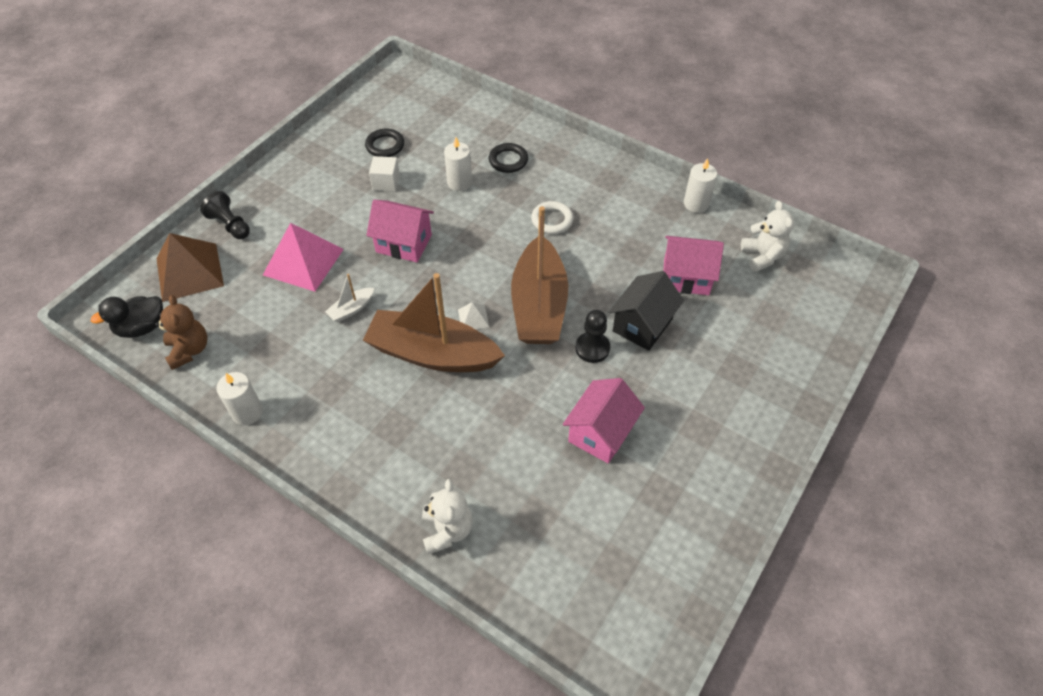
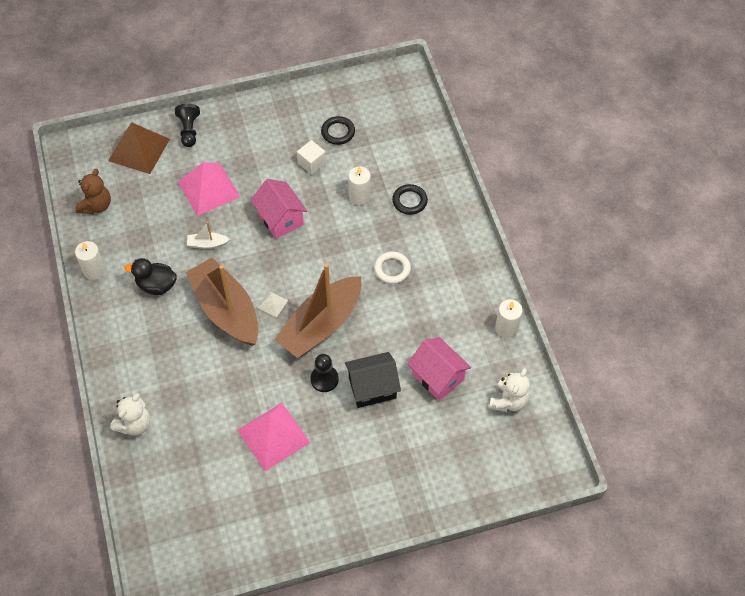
camera: 40 degrees right, 5 degrees up
black duck [91,296,163,338] -> black duck moved to [125,258,177,295]
pink house [563,378,645,464] -> pink pyramid [237,403,310,471]

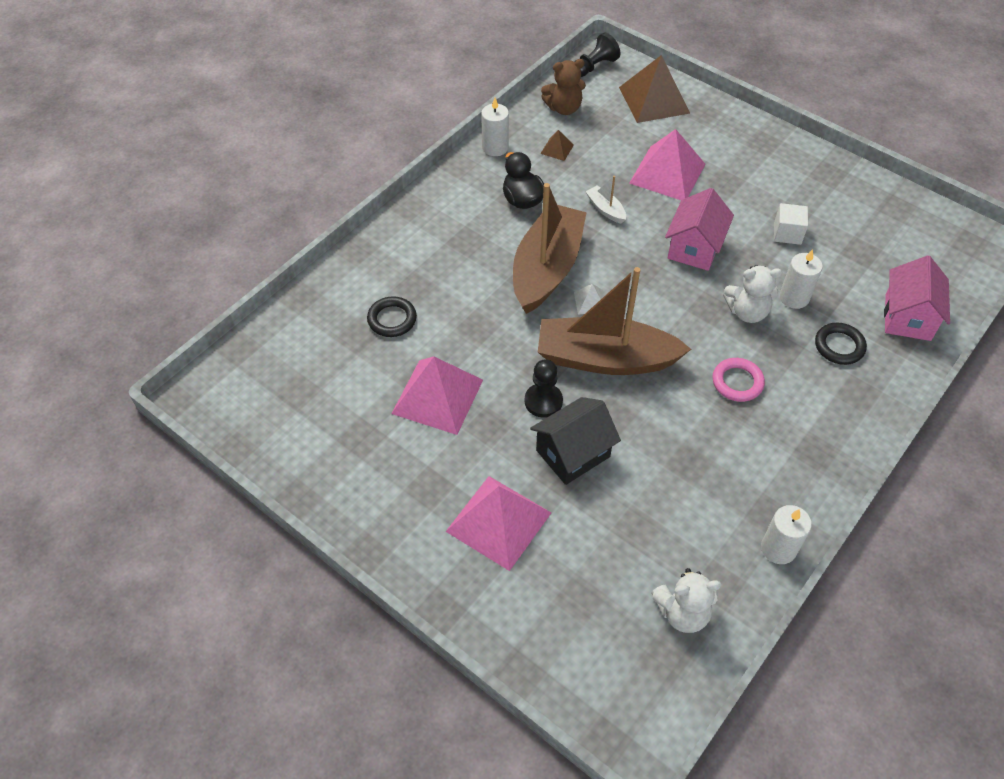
camera: 55 degrees right, 5 degrees down
white teddy bear [110,393,150,435] -> white teddy bear moved to [723,265,782,323]
black pawn [175,103,200,147] -> black pawn moved to [580,32,621,77]
black ring [321,116,355,145] -> black ring moved to [367,296,417,337]
black house [345,352,401,408] -> black house turned 75 degrees counterclockwise [530,397,621,485]
white ring [374,251,411,284] -> pink ring [712,358,765,402]
pink house [407,337,471,401] -> pink house moved to [884,255,950,341]
none -> pink pyramid [446,476,551,571]
none -> brown pyramid [540,130,574,161]

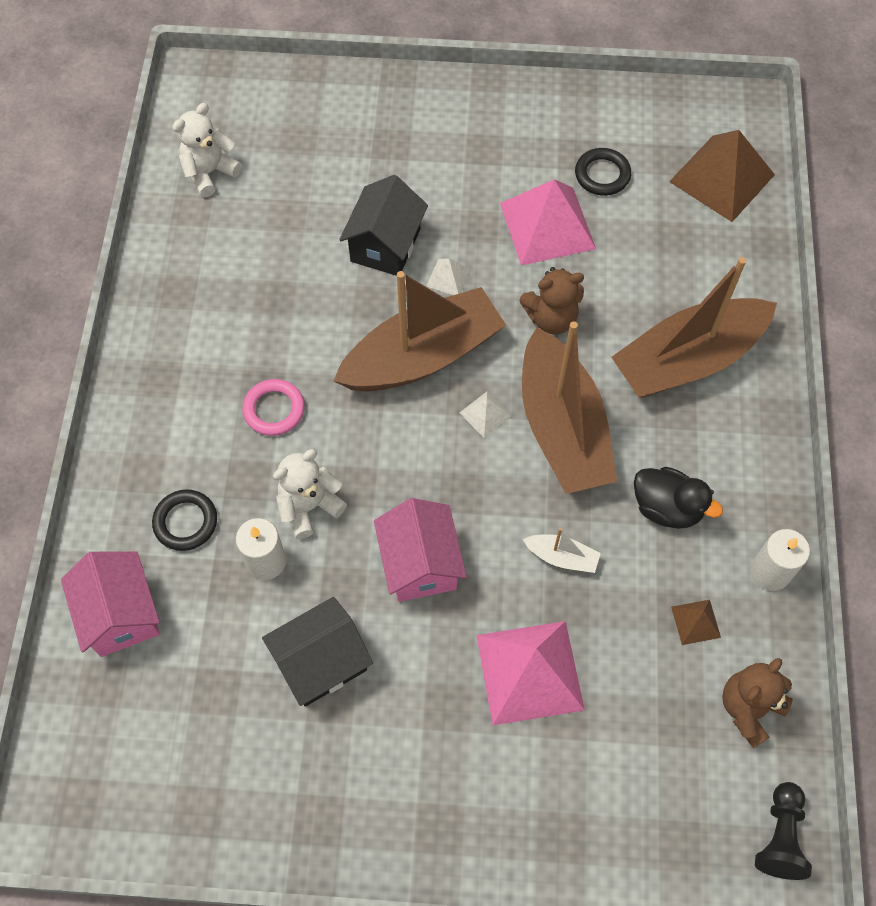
camera: 145 degrees right, 10 degrees up
black ring [367,296,417,337] -> black ring moved to [575,148,631,196]
pink pyramid [446,476,551,571] -> none
black pawn [525,359,563,418] -> white pyramid [426,259,471,295]
brown pyramid [619,55,690,123] -> brown pyramid moved to [669,130,775,222]
white candle [761,505,812,564] -> none
white cube [774,203,808,245] -> black house [262,597,373,707]
none -> brown teddy bear [519,267,584,334]
none -> brown boat [611,257,777,398]

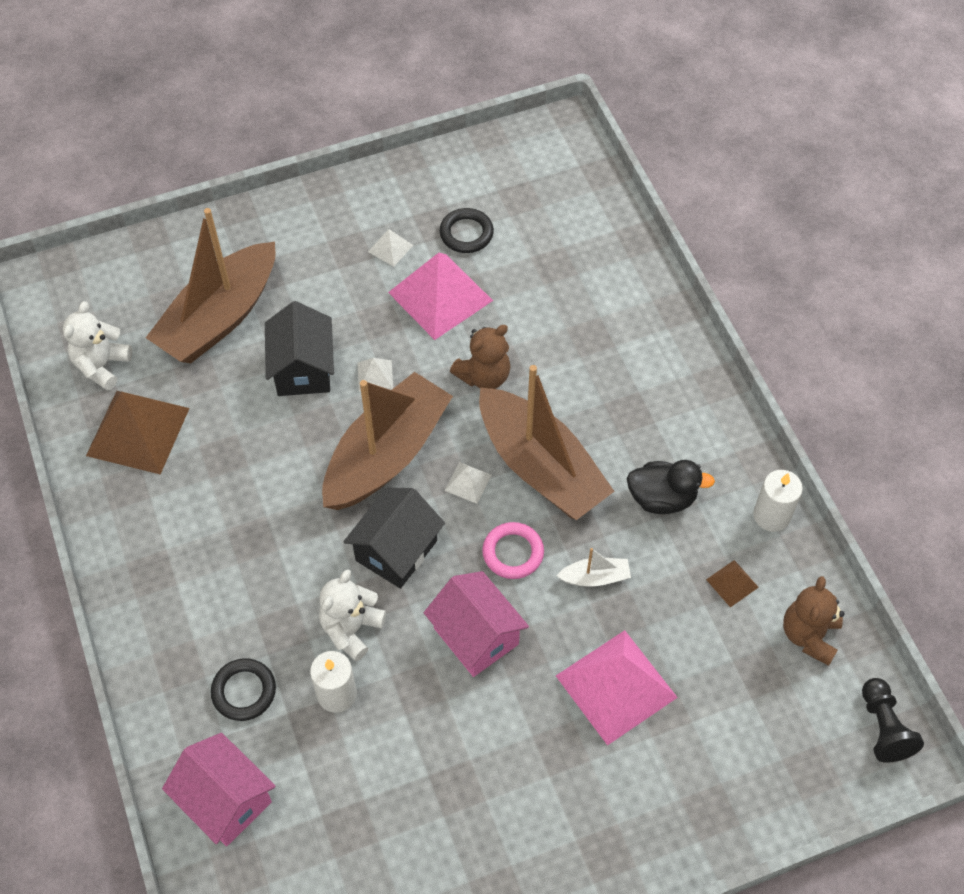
camera: 25 degrees left, 5 degrees down
pink ring [242,379,305,436] -> pink ring moved to [482,522,544,579]
black house [262,597,373,707] -> black house moved to [343,488,445,589]
brown boat [611,257,777,398] -> brown boat moved to [146,208,276,363]
brown pyramid [669,130,775,222] -> brown pyramid moved to [86,391,190,475]
none -> white pyramid [368,229,413,267]

